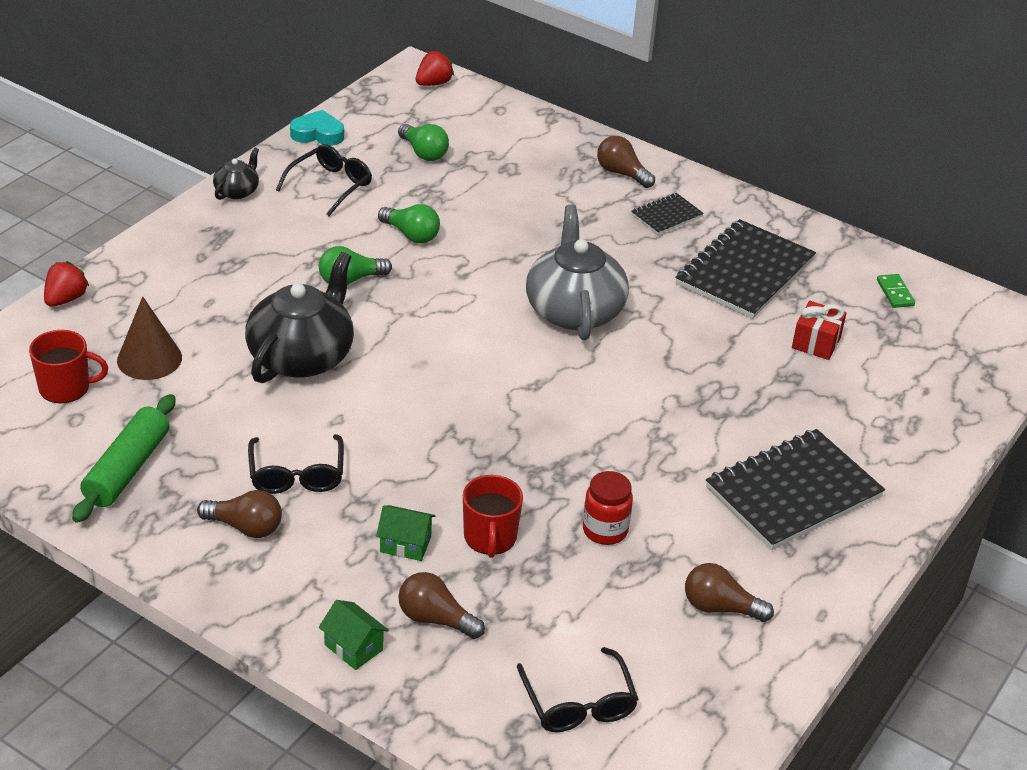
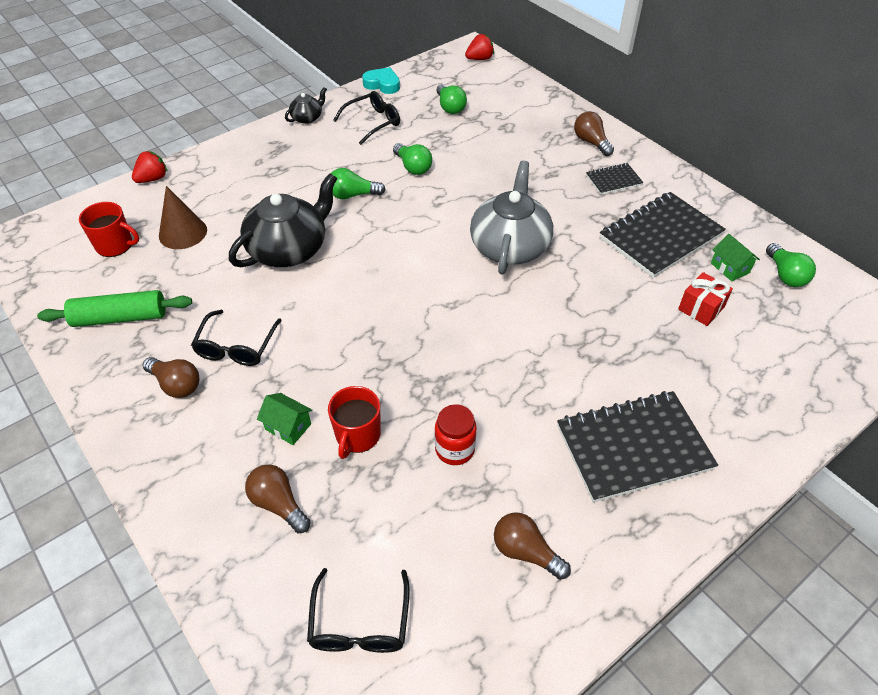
camera: 20 degrees right, 10 degrees up
green rolling pin [72,394,176,523] -> green rolling pin turned 45 degrees clockwise [37,290,192,327]
green house [319,600,389,670] -> green house moved to [711,234,760,281]
green domino [877,274,915,308] -> green light bulb [766,243,816,287]

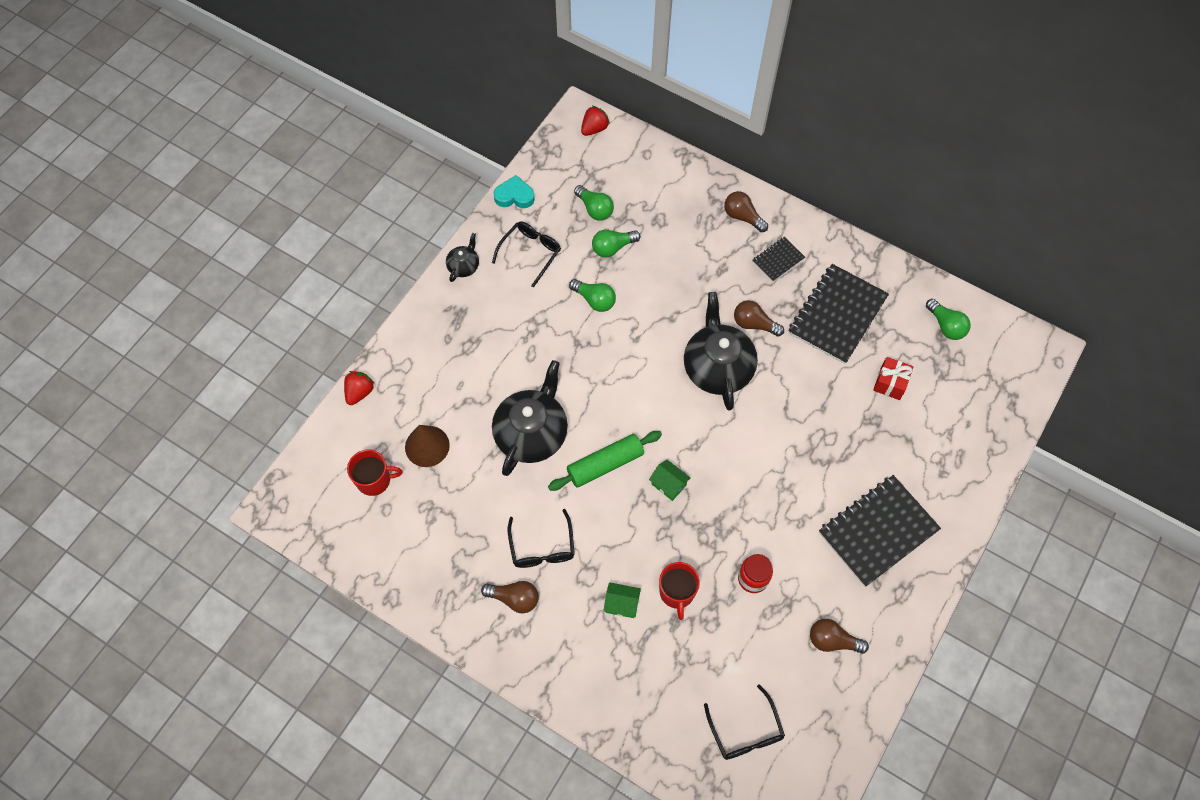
camera: 20 degrees left, 15 degrees up
green rolling pin [37,290,192,327] -> green rolling pin moved to [548,431,662,491]
brown light bulb [245,464,310,533] -> brown light bulb moved to [734,300,784,337]
green light bulb [331,168,385,199] -> green light bulb moved to [592,229,641,257]
grey teapot [470,161,553,275] -> black teapot [684,292,758,411]
green house [711,234,760,281] -> green house moved to [649,460,691,501]

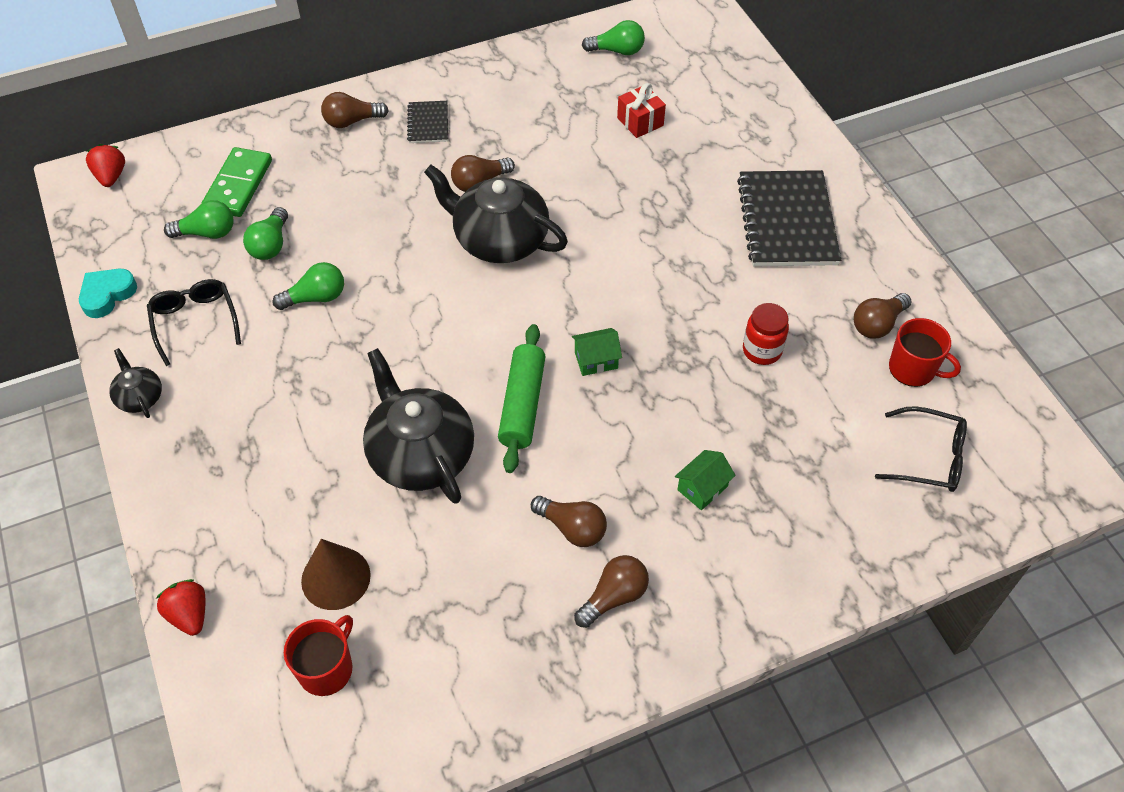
camera: 55 degrees left, 10 degrees down
black glasses [508,509,575,568] -> brown light bulb [531,496,607,547]
red mug [659,562,700,620] -> red mug moved to [889,318,961,387]
black notebook [788,264,889,364] -> none
none -> green domino [201,147,272,217]

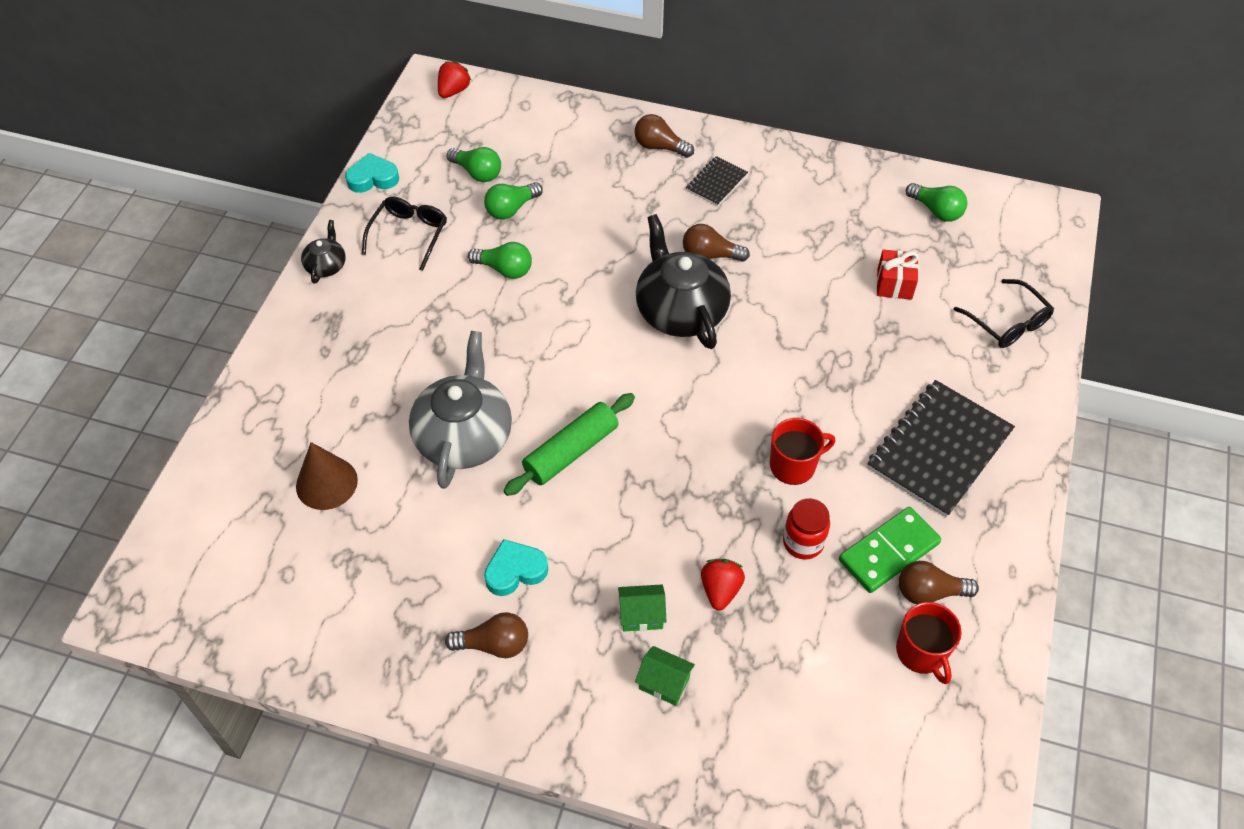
camera: 40 degrees right, 0 degrees up
red strawberry [156,579,205,636] -> red strawberry moved to [701,559,745,610]
green domino [201,147,272,217] -> green domino moved to [839,507,941,593]
red mug [284,615,353,696] -> red mug moved to [770,418,835,485]
black teapot [363,348,474,504] -> grey teapot [409,331,512,489]
brown light bulb [531,496,607,547] -> turquoise heart [484,539,548,596]
green house [572,328,622,376] -> green house moved to [635,646,695,706]
black glasses [875,406,967,492] -> black glasses moved to [953,279,1054,348]

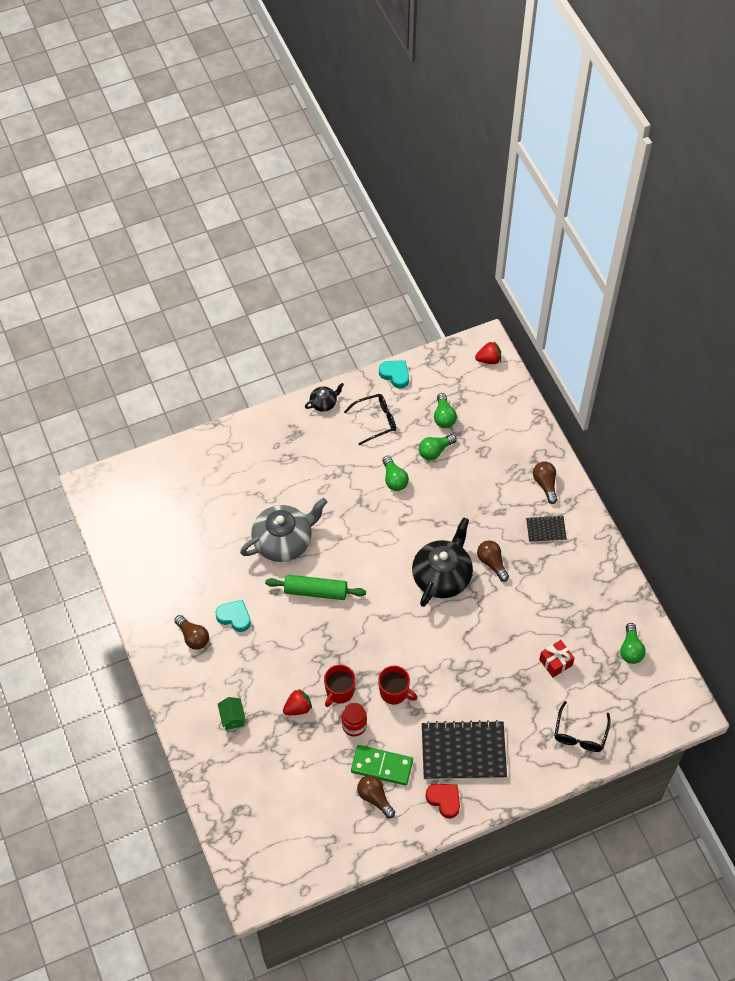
camera: 50 degrees right, 5 degrees up
brown cone [296,442,358,510] -> none
green light bulb [484,182,543,220] -> green light bulb turned 45 degrees counterclockwise [419,434,457,460]
green house [618,584,667,631] -> none
red mug [896,602,962,684] -> red mug moved to [324,665,356,707]
none -> red heart [426,784,460,819]

